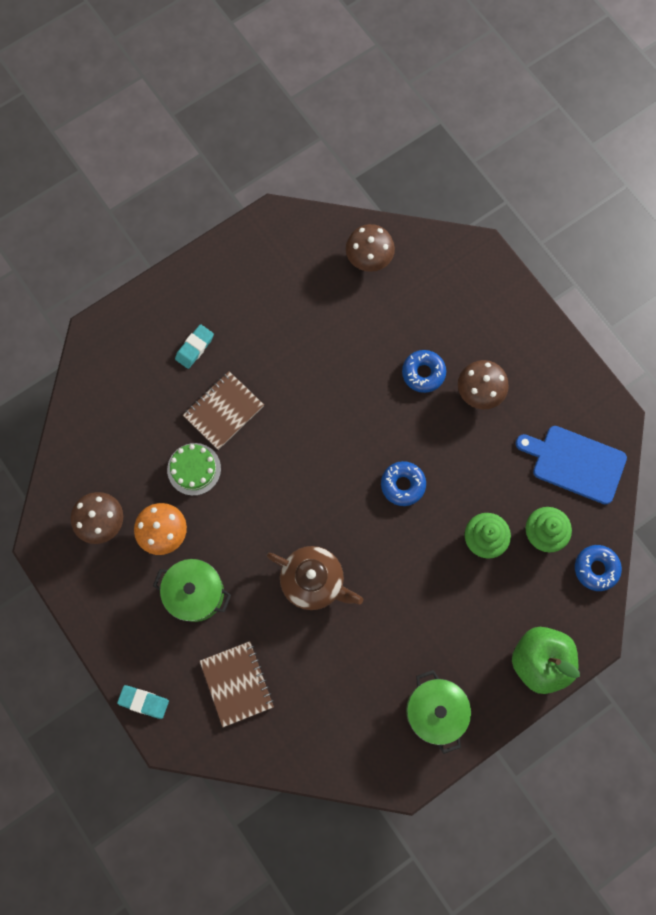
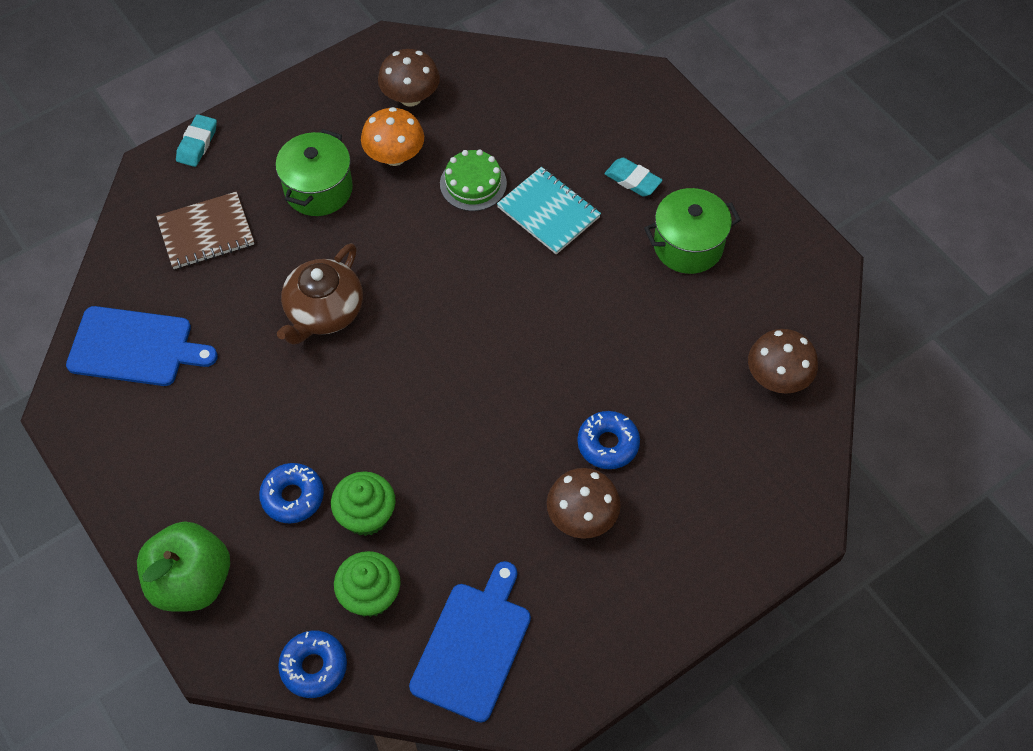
camera: 90 degrees right, 15 degrees down
brown notebook [183,371,264,450] -> turquoise notebook [497,167,601,255]
blue donut [381,461,426,506] -> blue donut moved to [259,463,324,523]
green pot [406,670,471,754] -> green pot moved to [644,188,741,274]
none -> blue cutting board [66,306,218,386]

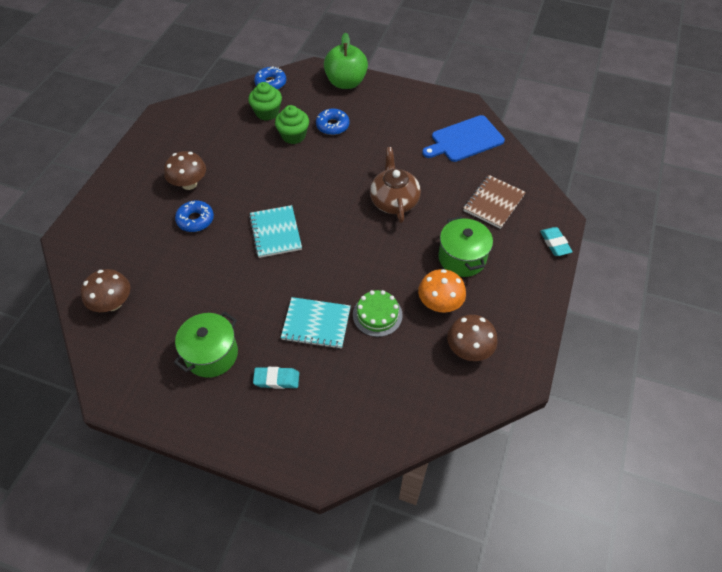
camera: 145 degrees right, 5 degrees down
blue cutting board [409,561,531,723] -> none
none -> turquoise notebook [249,205,302,258]

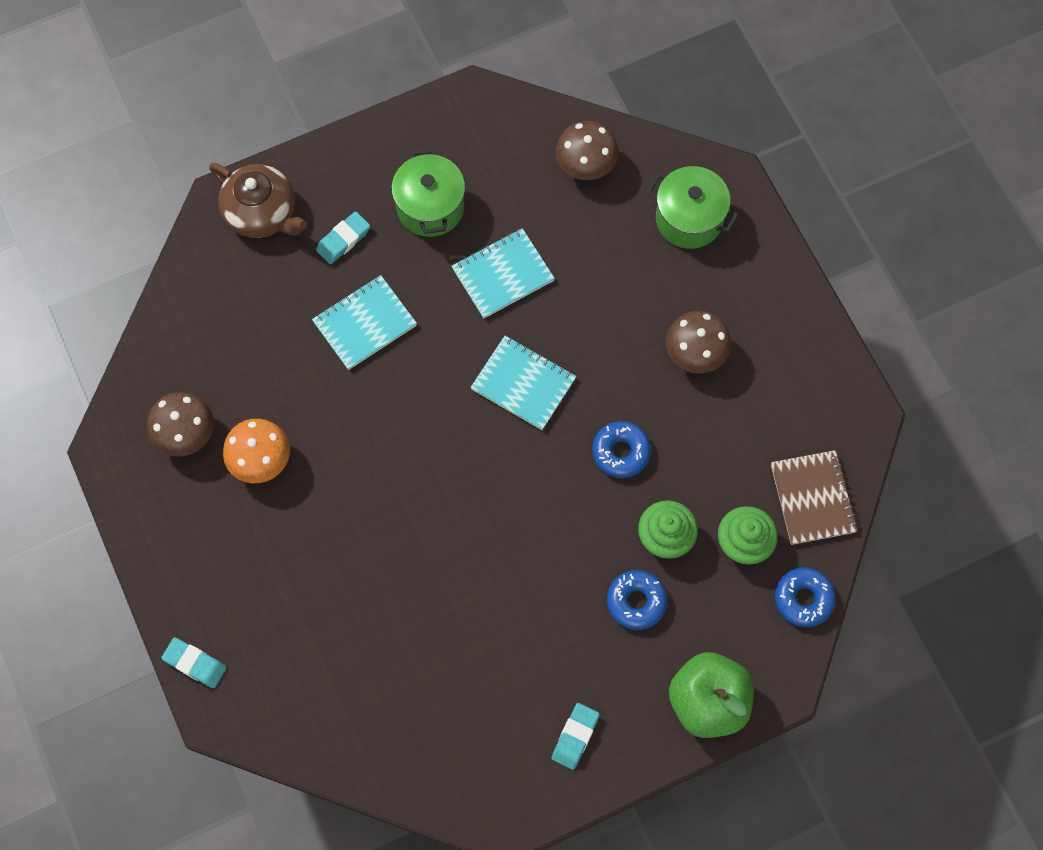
camera: 135 degrees right, 15 degrees up
blue donut [175,200,214,232] -> blue donut moved to [592,421,651,478]
green cake [353,290,403,337] -> none
brown teapot [370,147,421,223] -> brown teapot moved to [209,163,307,238]
blue cutting board [422,115,505,162] -> none
green pot [438,216,493,277] -> green pot moved to [647,166,739,249]
brown notebook [463,175,526,229] -> brown notebook moved to [771,450,858,545]
none -> turquoise notebook [452,228,555,318]
none -> turquoise eraser [551,703,600,770]

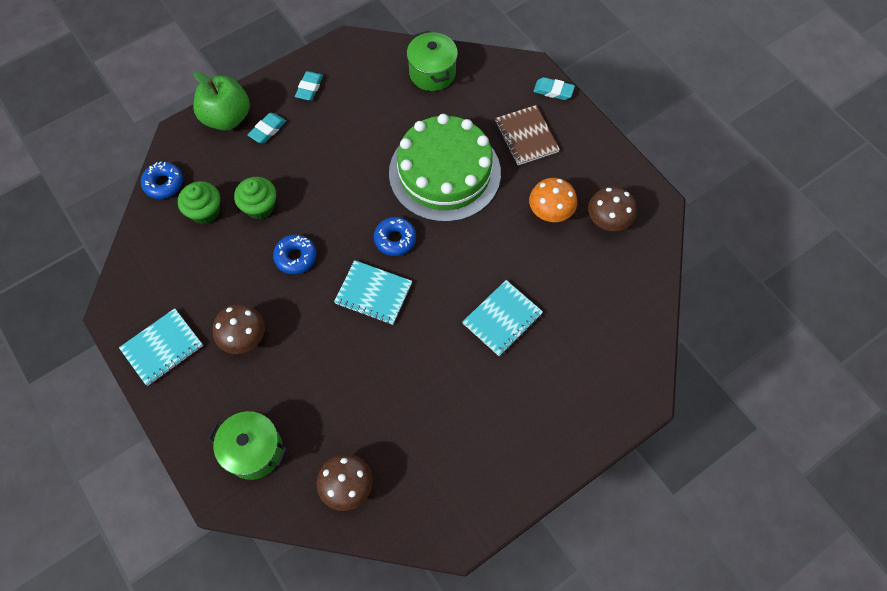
camera: 170 degrees right, 5 degrees down
brown teapot [209,163,307,238] -> none
turquoise eraser [316,212,370,264] -> turquoise eraser moved to [248,113,286,143]
green pot [391,149,465,237] -> green pot moved to [407,31,458,91]
turquoise notebook [452,228,555,318] -> turquoise notebook moved to [119,308,203,386]
blue donut [607,570,667,630] -> blue donut moved to [374,217,416,256]
brown notebook [771,450,858,545] -> brown notebook moved to [495,105,560,165]
none -> green cake [389,114,501,222]

